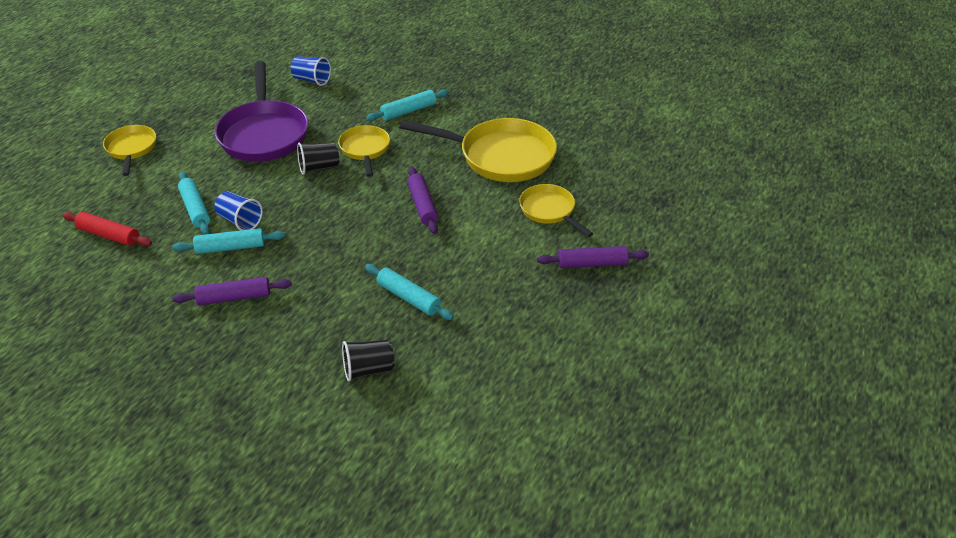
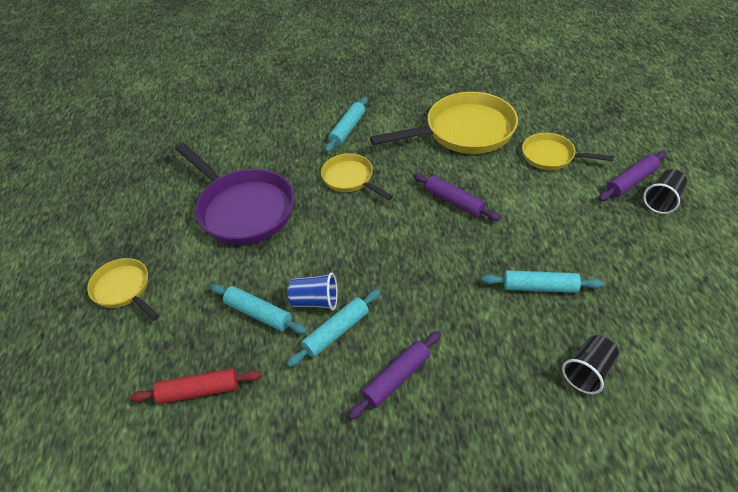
camera: 30 degrees left, 5 degrees up
blue cup [291,56,331,86] -> none
black cup [297,142,339,175] -> black cup moved to [643,169,687,214]

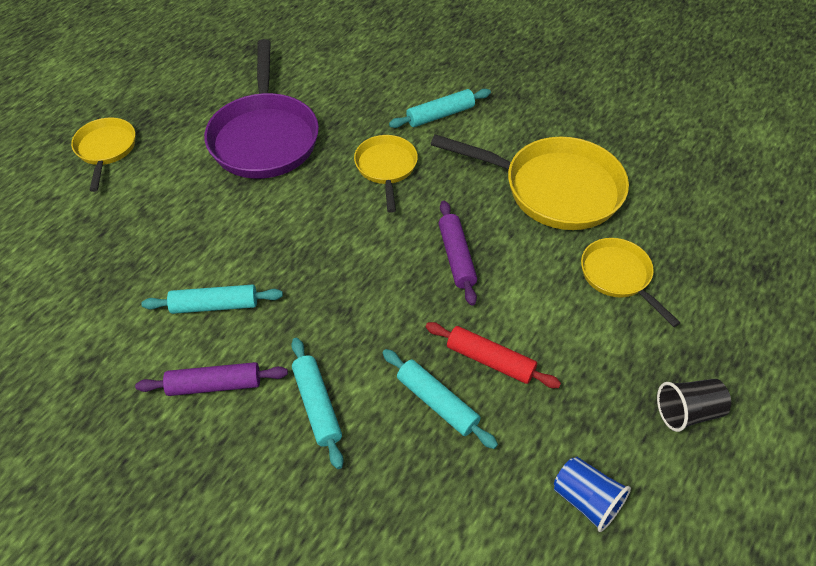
camera: 35 degrees right, 5 degrees up
red rolling pin [130,368,261,404] -> red rolling pin moved to [426,322,561,388]
turquoise rolling pin [210,284,307,334] -> turquoise rolling pin moved to [291,338,344,469]
blue cup [288,272,338,311] -> blue cup moved to [554,457,631,532]
black cup [562,335,619,394] -> none
purple rolling pin [598,151,667,201] -> none

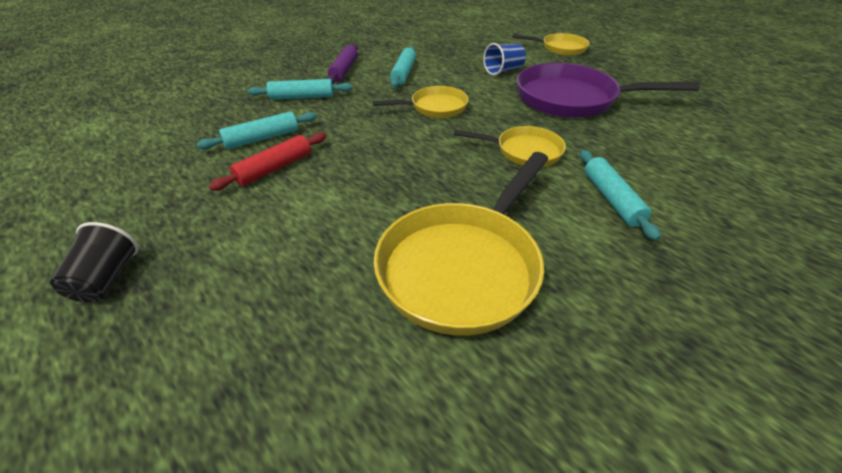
camera: 105 degrees right, 10 degrees down
purple rolling pin [439,201,477,306] -> none
blue cup [554,457,631,532] -> blue cup moved to [483,43,526,76]
yellow pan [581,238,681,327] -> yellow pan moved to [373,86,469,118]

